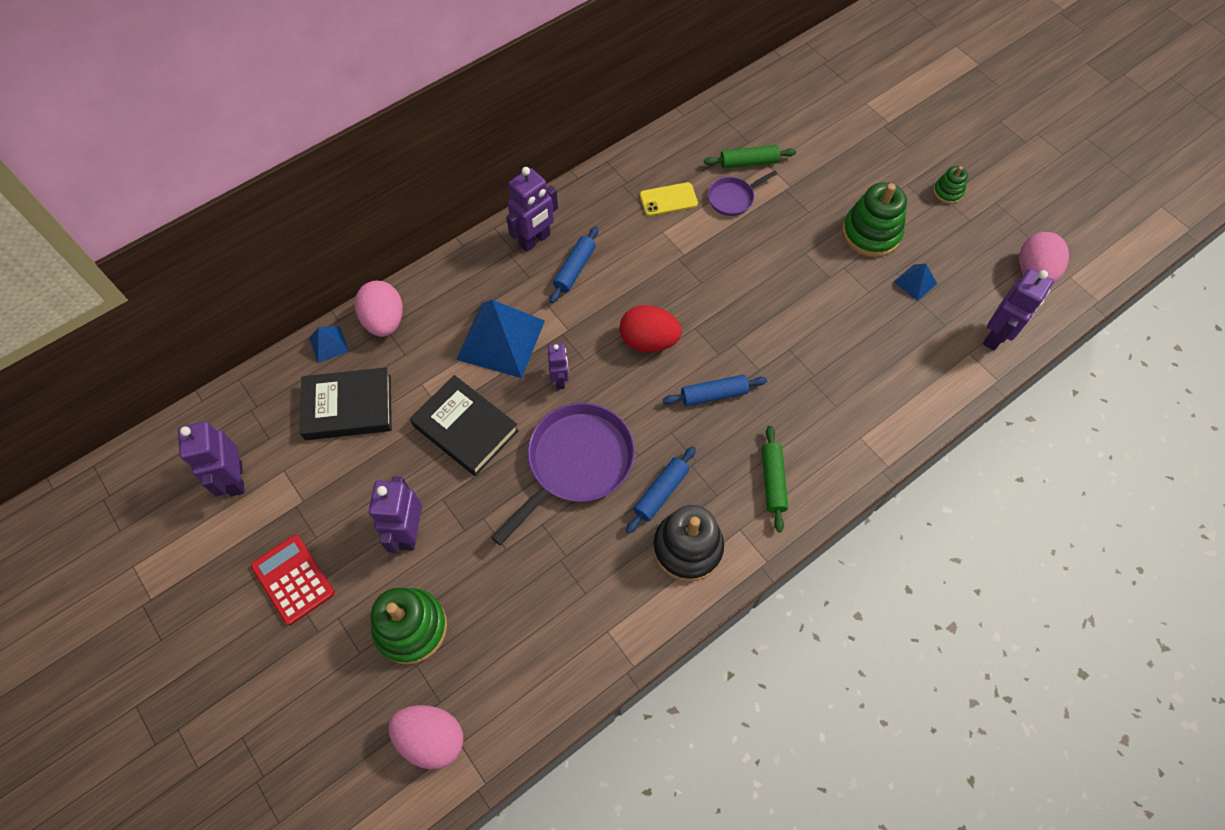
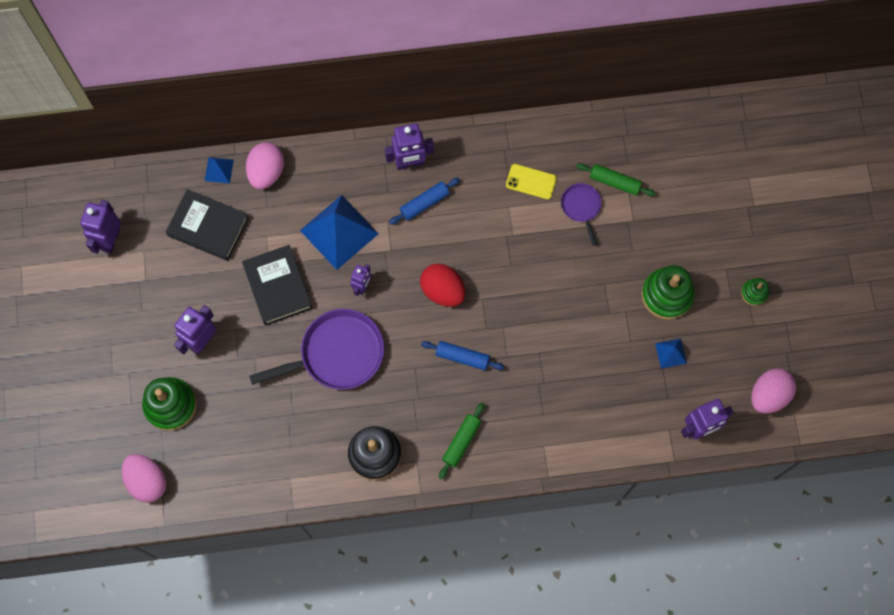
camera: 30 degrees right, 10 degrees up
red calculator [251,535,335,625] -> none
blue rolling pin [626,446,696,534] -> none
purple pan [708,171,777,216] -> purple pan turned 75 degrees clockwise [561,183,602,246]

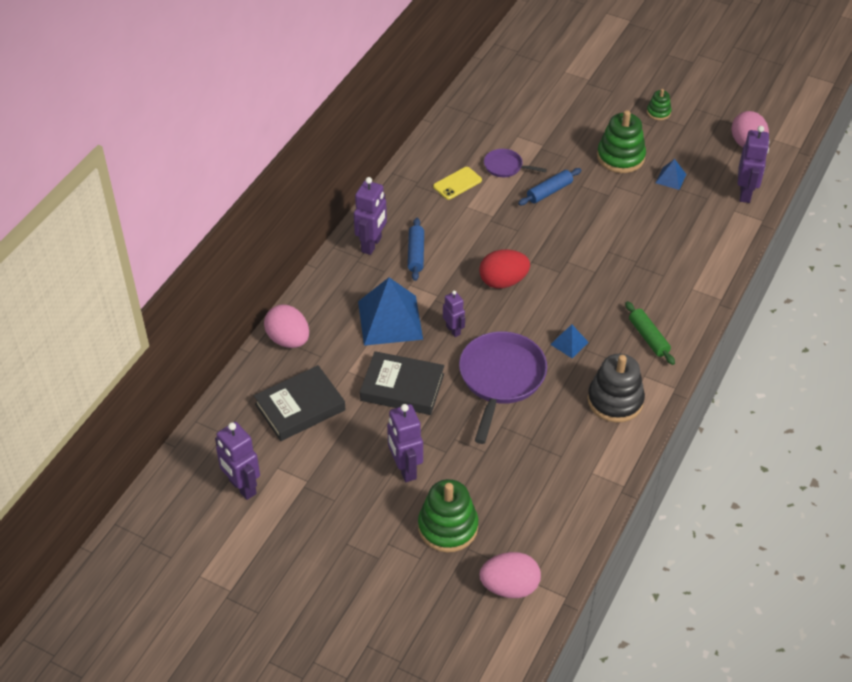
camera: 55 degrees left, 25 degrees down
blue pyramid [205,157,234,184] -> blue pyramid moved to [550,324,589,358]
blue rolling pin [421,341,504,370] -> blue rolling pin moved to [518,168,581,205]
green rolling pin [576,163,656,196] -> none

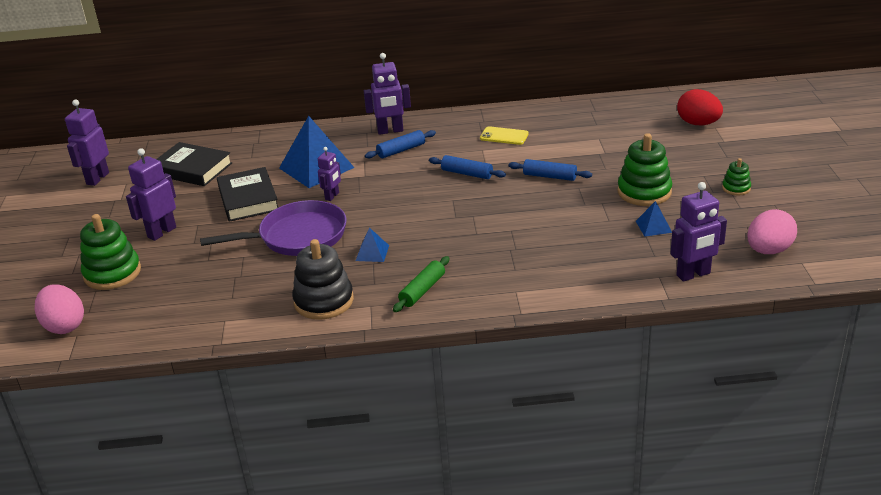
camera: 60 degrees right, 15 degrees down
pink egg [264,305,309,348] -> none
red egg [479,249,530,289] -> red egg moved to [677,89,723,125]
purple pan [484,149,547,177] -> none
none -> blue rolling pin [429,155,506,179]

